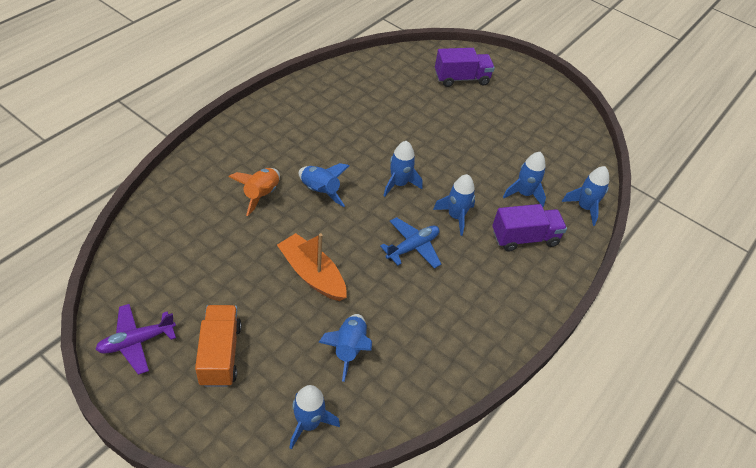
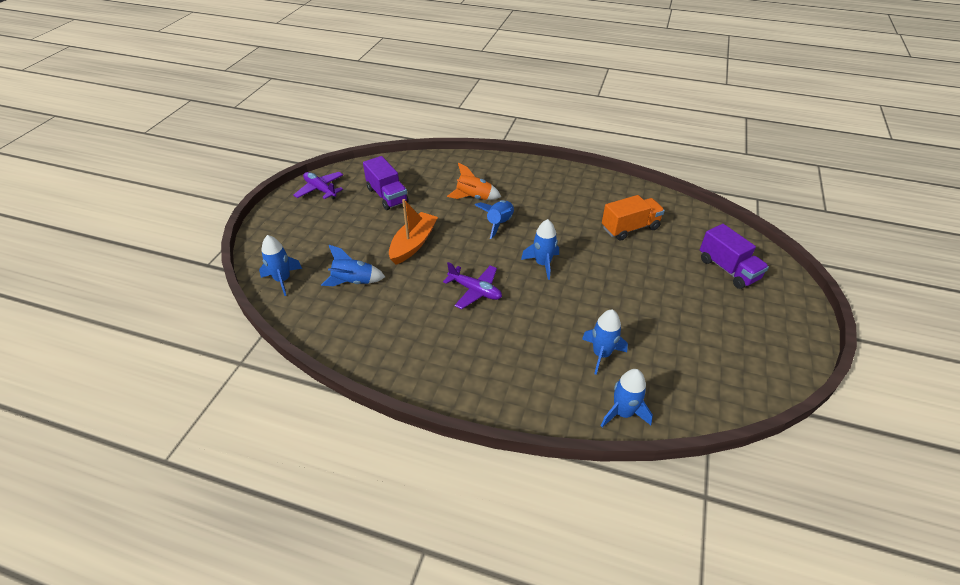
camera: 75 degrees right, 5 degrees down
orange truck [195,305,241,387] -> orange truck moved to [602,195,665,241]
blue plane [380,217,441,269] -> purple plane [443,262,502,309]
blue rocket [433,174,475,236] -> none
purple truck [492,204,567,252] -> purple truck moved to [363,156,409,210]

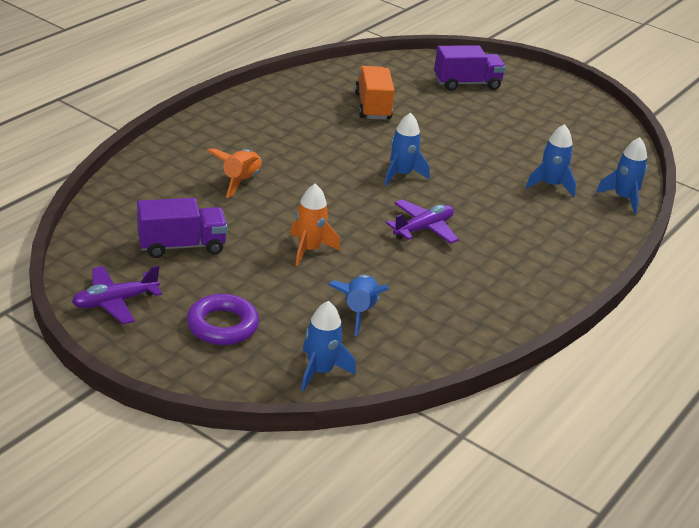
camera: 75 degrees left, 10 degrees down
orange boat [389,199,438,265] -> orange rocket [290,183,340,266]
blue rocket [475,200,514,239] -> none
none -> purple ring [187,294,259,345]

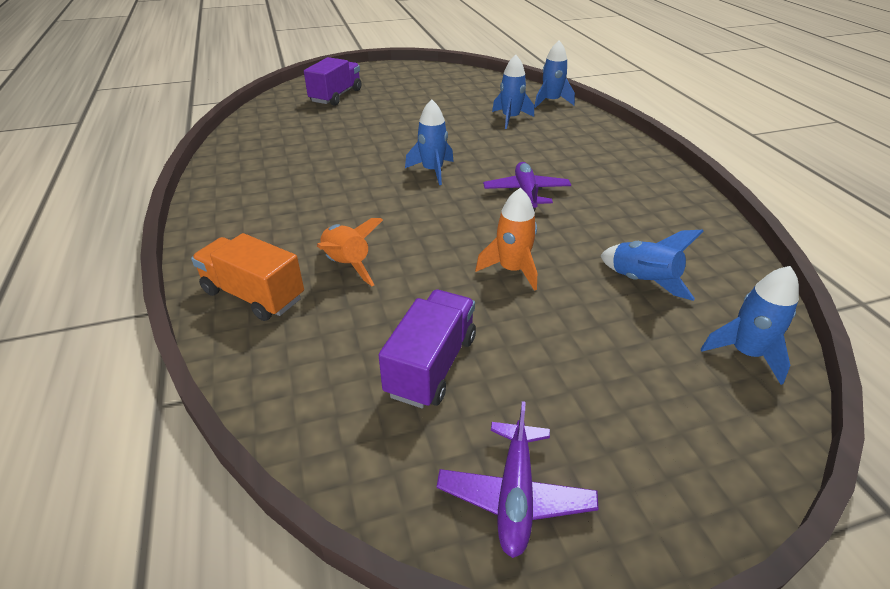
camera: 50 degrees left, 5 degrees up
purple ring [187,294,259,345] -> none
orange truck [355,66,395,120] -> orange truck moved to [191,233,304,321]

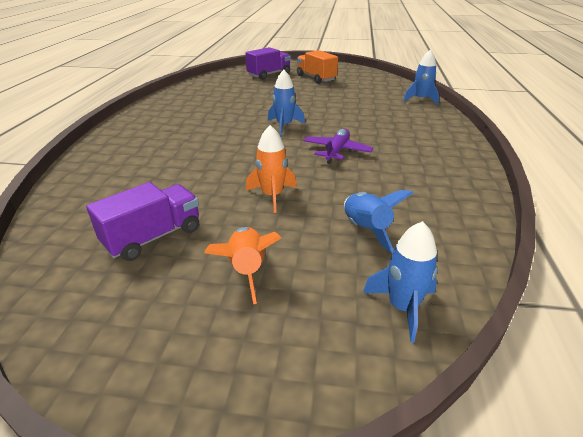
camera: 25 degrees right, 5 degrees down
orange truck [191,233,304,321] -> orange truck moved to [297,50,338,84]
orange rocket [317,218,383,286] -> orange rocket moved to [204,227,281,304]
purple plane [437,401,598,558] -> none
blue rocket [492,55,534,129] -> none

